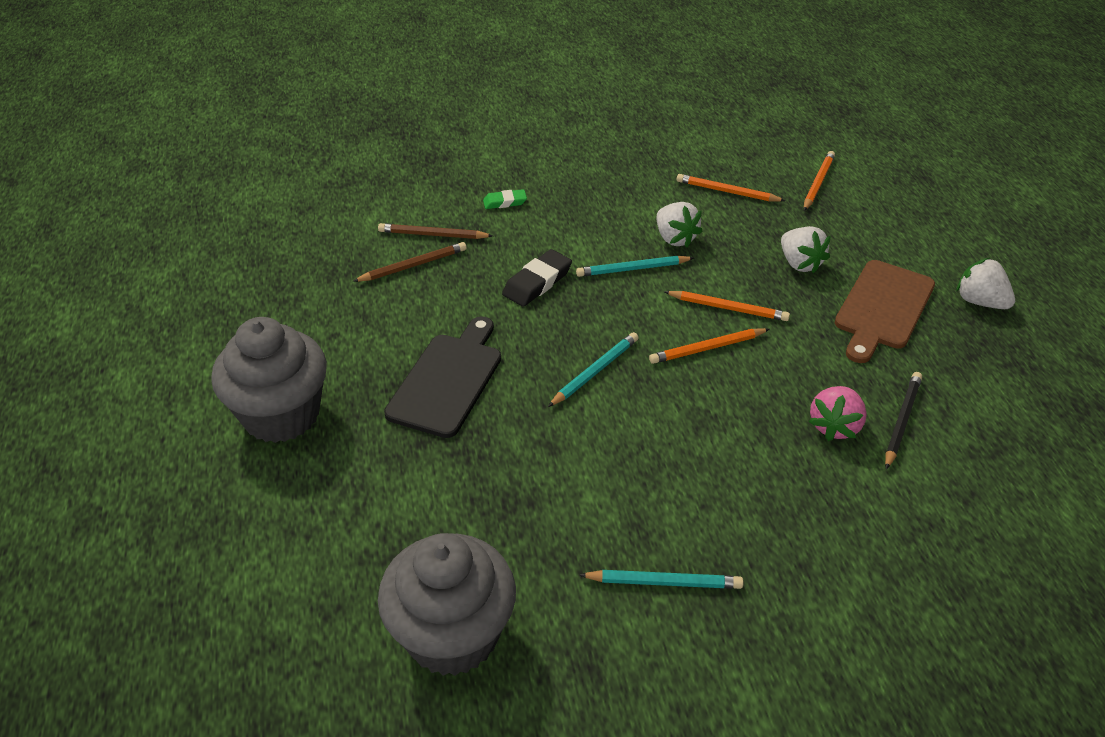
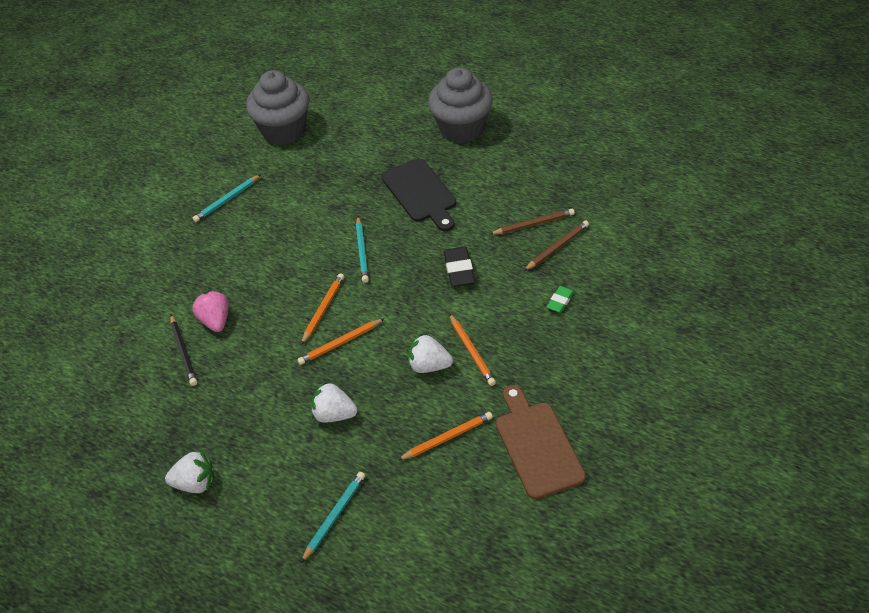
camera: 135 degrees right, 5 degrees up
brown pencil [353,242,466,282] -> brown pencil turned 120 degrees counterclockwise [490,209,575,234]
turquoise pencil [576,256,694,277] -> turquoise pencil moved to [301,472,365,563]
orange pencil [804,151,835,211] -> orange pencil moved to [449,314,496,386]
brown cutting board [835,260,935,363] -> brown cutting board moved to [496,385,586,499]

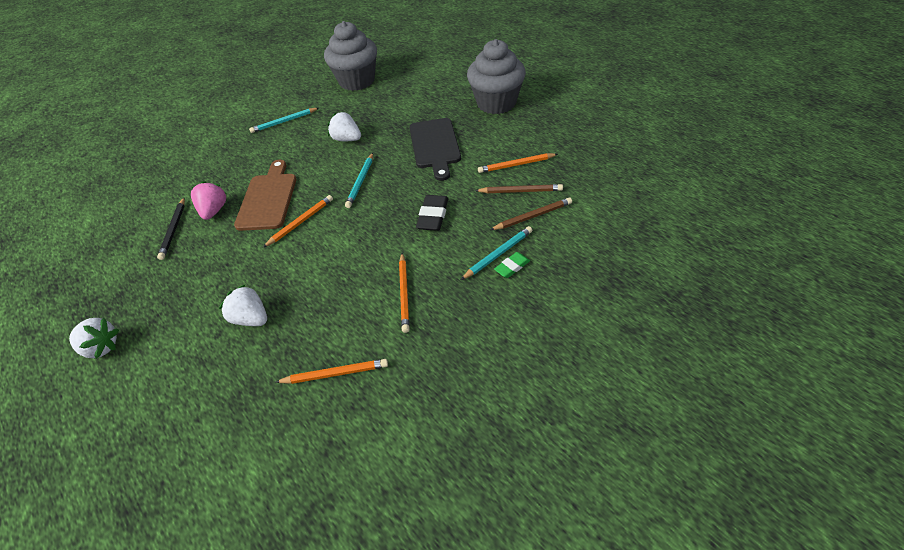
camera: 20 degrees right, 0 degrees up
orange pencil [297,318,385,365] -> orange pencil moved to [478,153,558,173]
turquoise pencil [301,472,365,563] -> turquoise pencil moved to [461,226,532,280]
white strawberry [408,333,453,373] -> white strawberry moved to [328,112,361,141]
brown cutting board [496,385,586,499] -> brown cutting board moved to [234,160,296,231]

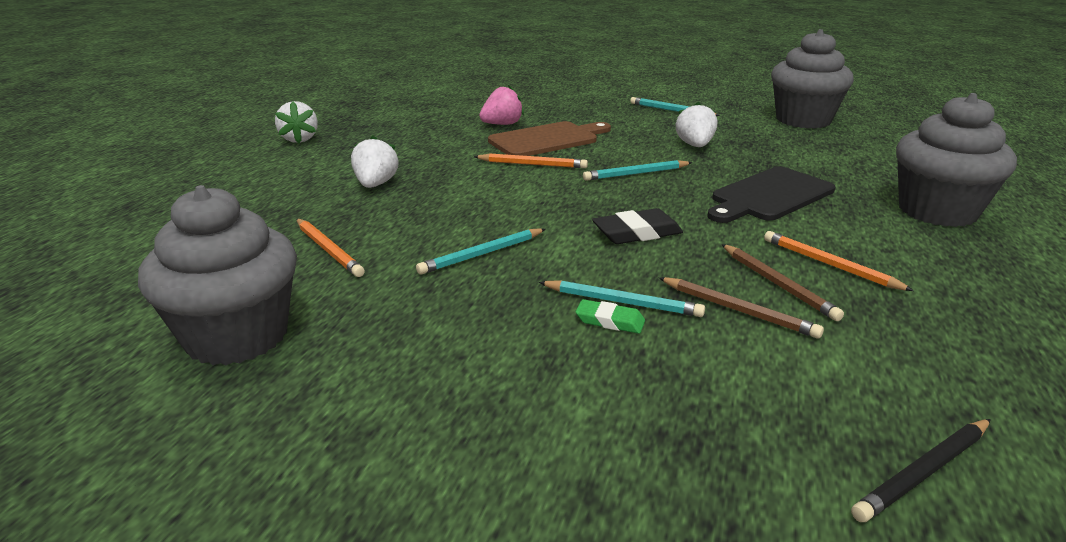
camera: 55 degrees right, 20 degrees down
black pencil [157,198,185,260] -> black pencil moved to [851,419,991,522]
orange pencil [399,253,410,333] -> turquoise pencil [416,228,546,275]
none -> grey cupcake [138,185,297,365]

